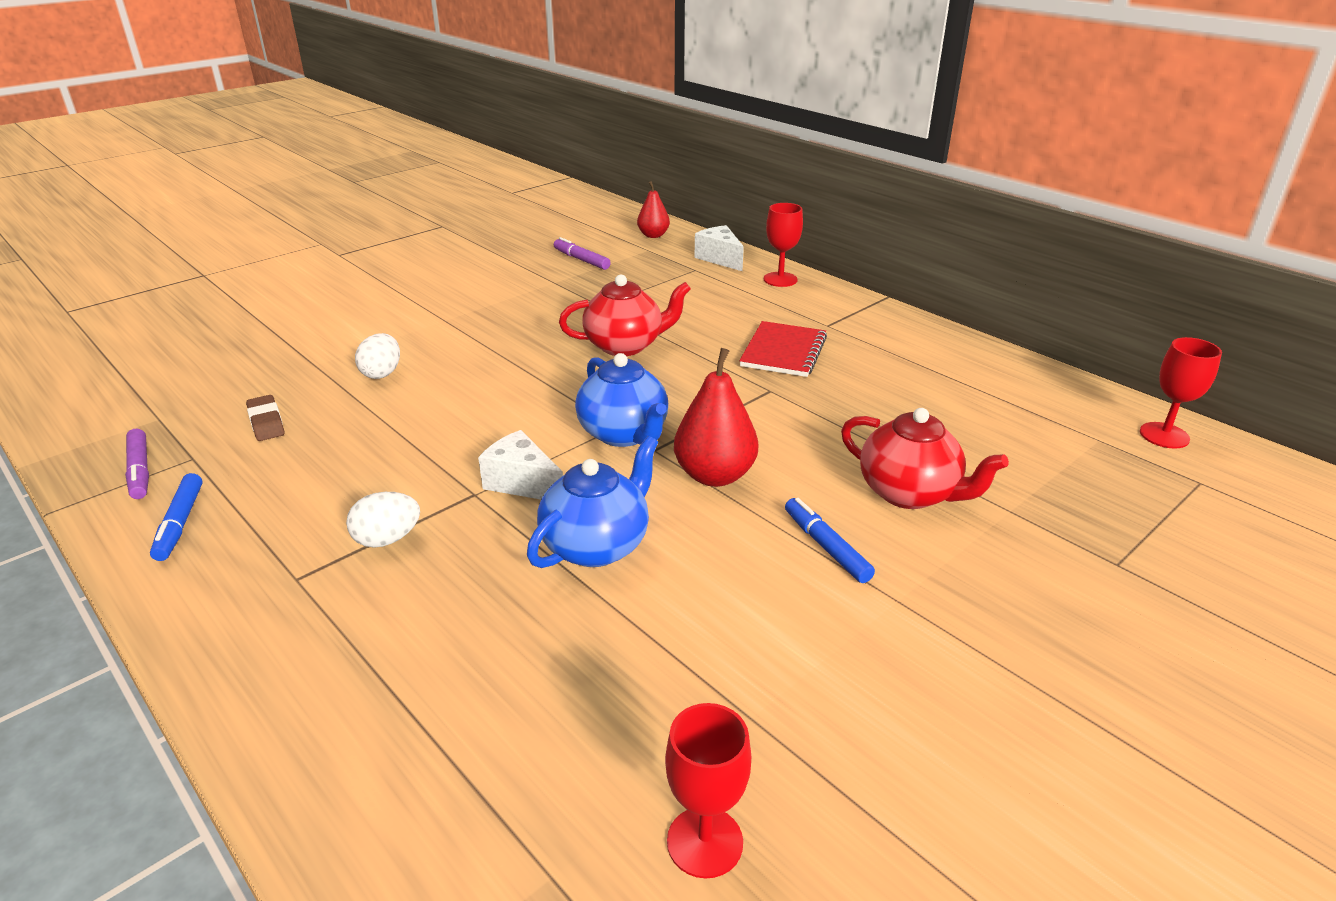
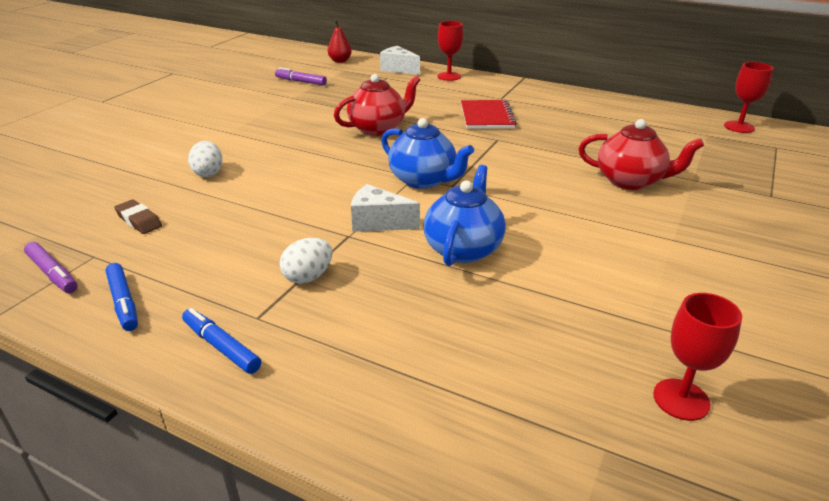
camera: 20 degrees left, 0 degrees up
red pear [674,348,758,487] -> none
blue marker [785,498,875,583] -> blue marker moved to [182,308,261,374]

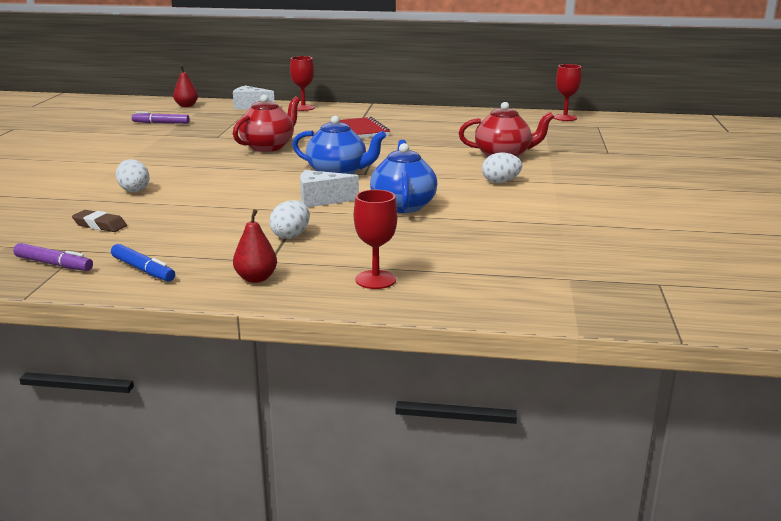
camera: 20 degrees left, 10 degrees down
blue marker [182,308,261,374] -> red pear [233,209,277,283]
red goblet [653,293,742,421] -> red goblet moved to [354,190,398,289]
none -> white egg [482,152,522,183]

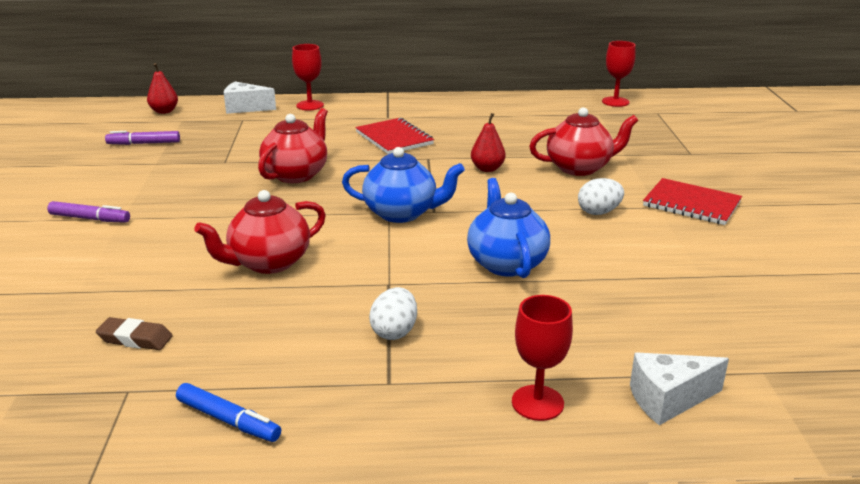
camera: 10 degrees left, 5 degrees up
purple marker [13,243,93,271] -> purple marker moved to [47,201,130,223]
white egg [116,159,150,192] -> none
red pear [233,209,277,283] -> red pear moved to [471,113,506,172]
white cheese [300,170,359,208] -> white cheese moved to [630,352,729,425]
none -> red teapot [194,190,326,274]
none -> red notebook [643,178,742,225]

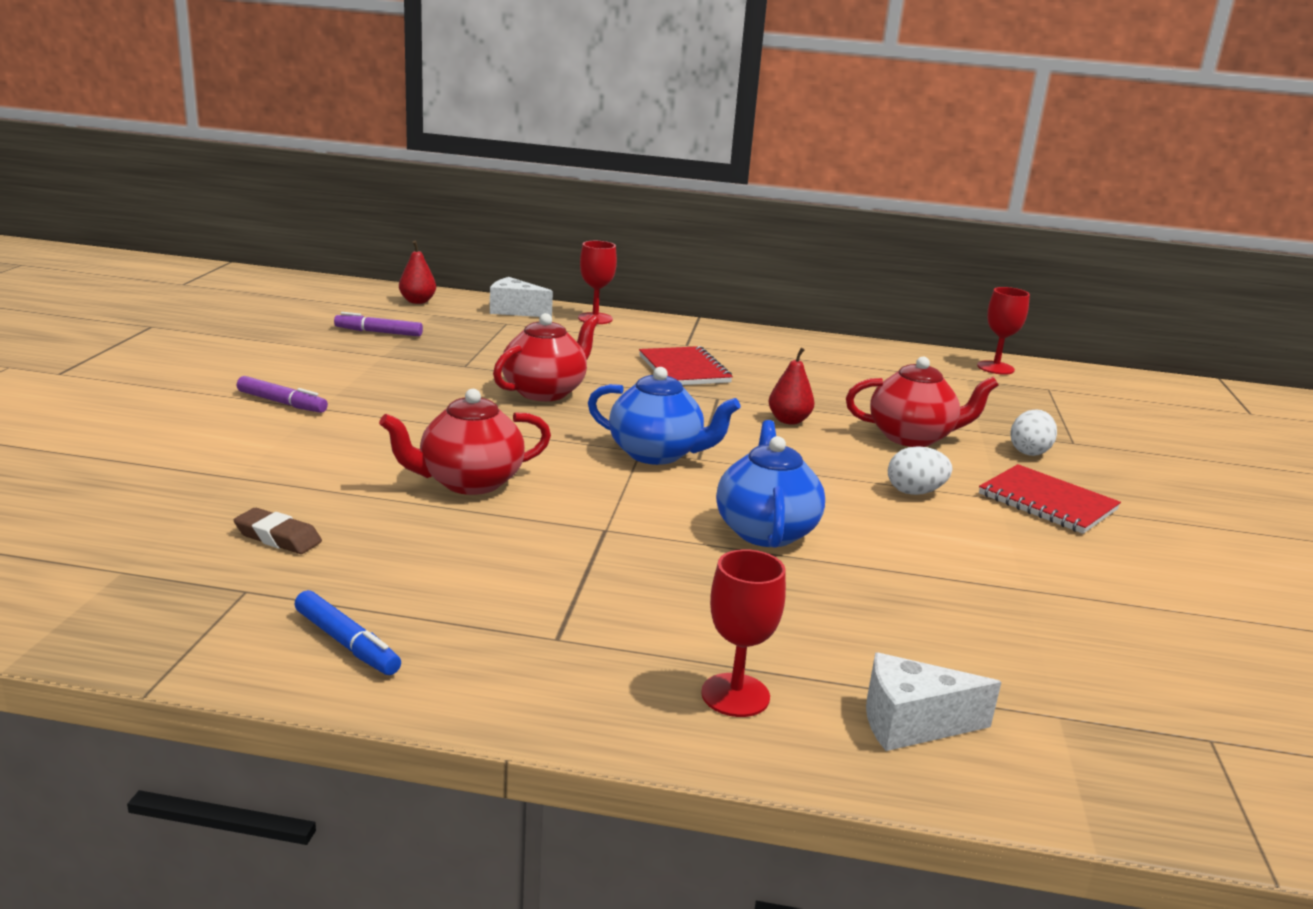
camera: 10 degrees right, 5 degrees down
white egg [369,287,417,340] -> white egg moved to [1010,409,1057,456]

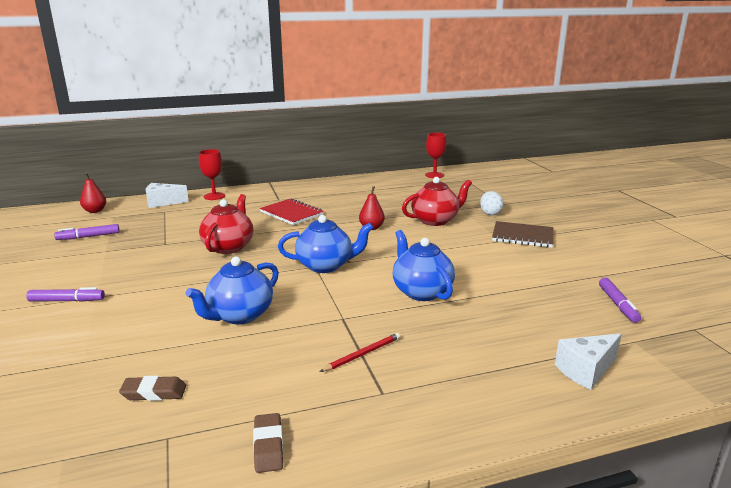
camera: 25 degrees left, 0 degrees up
blue marker [294,590,401,675] -> brown eraser [253,413,283,473]
red teapot [379,389,551,495] -> blue teapot [185,257,279,324]
red goblet [701,549,786,717] -> none
white egg [888,446,952,495] -> none
red notebook [979,464,1121,534] -> brown notebook [492,221,554,248]
none -> red pencil [320,333,400,372]
none -> purple marker [599,278,641,323]

